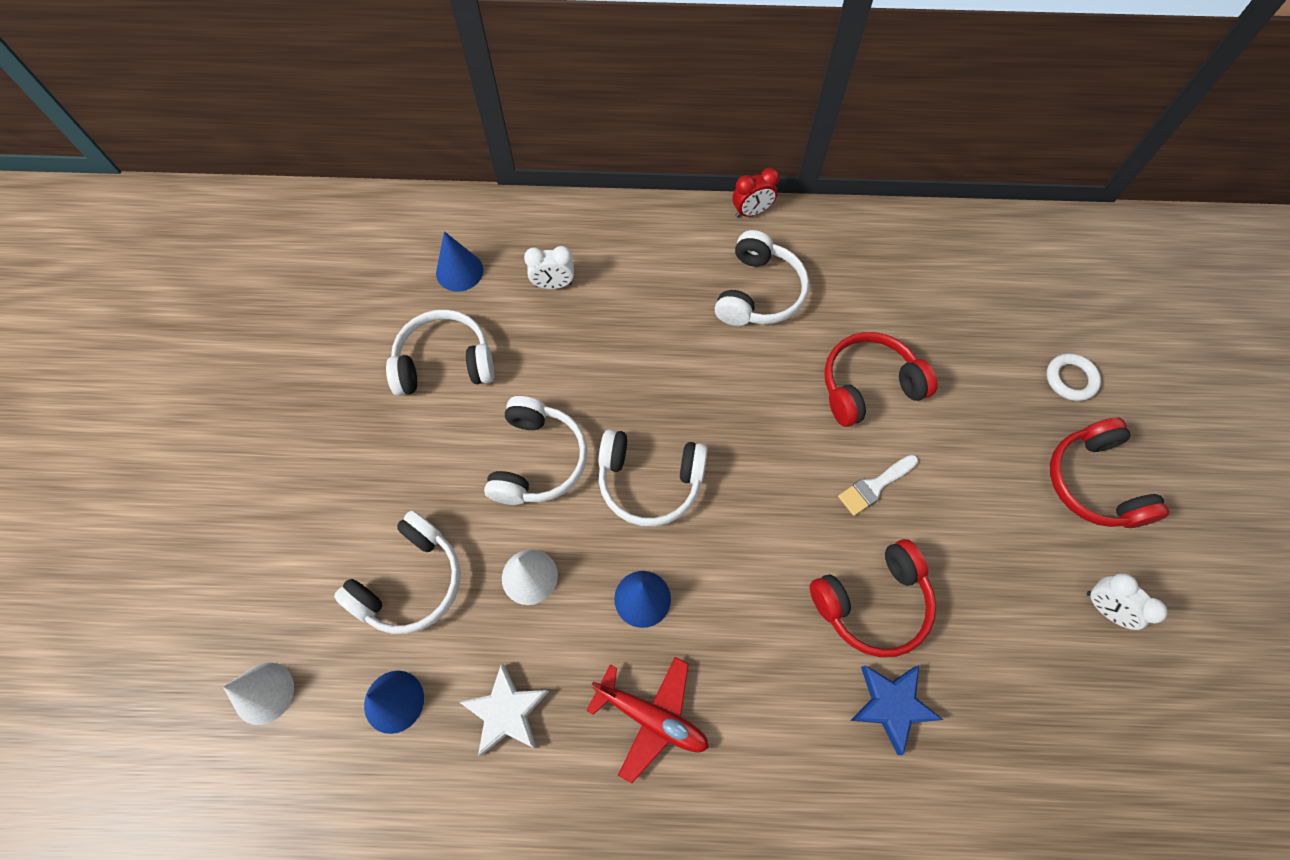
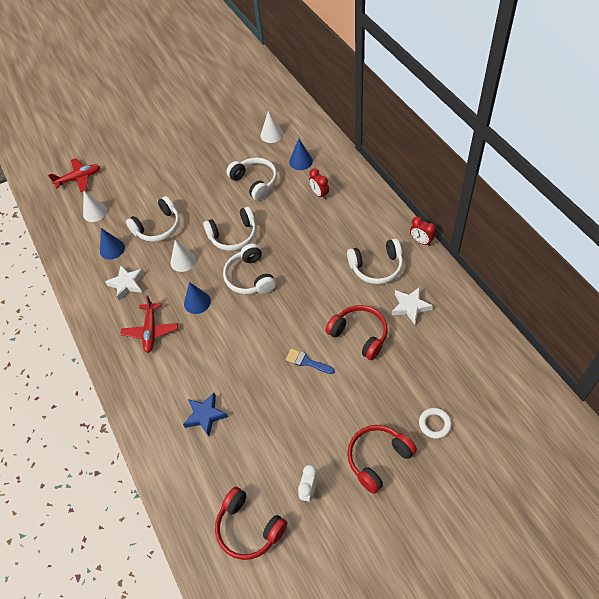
camera: 65 degrees right, 10 degrees down
white headphones [334,510,461,634] -> white headphones turned 45 degrees counterclockwise [126,196,180,242]
white clock [524,246,574,289] -> red clock [309,168,329,199]
red headphones [810,539,936,657] -> red headphones moved to [215,487,287,560]
white brush [838,455,918,516] -> blue brush [286,349,335,374]
none -> red plane [48,158,100,192]
none -> white cone [260,111,283,143]
none -> white star [392,287,433,325]

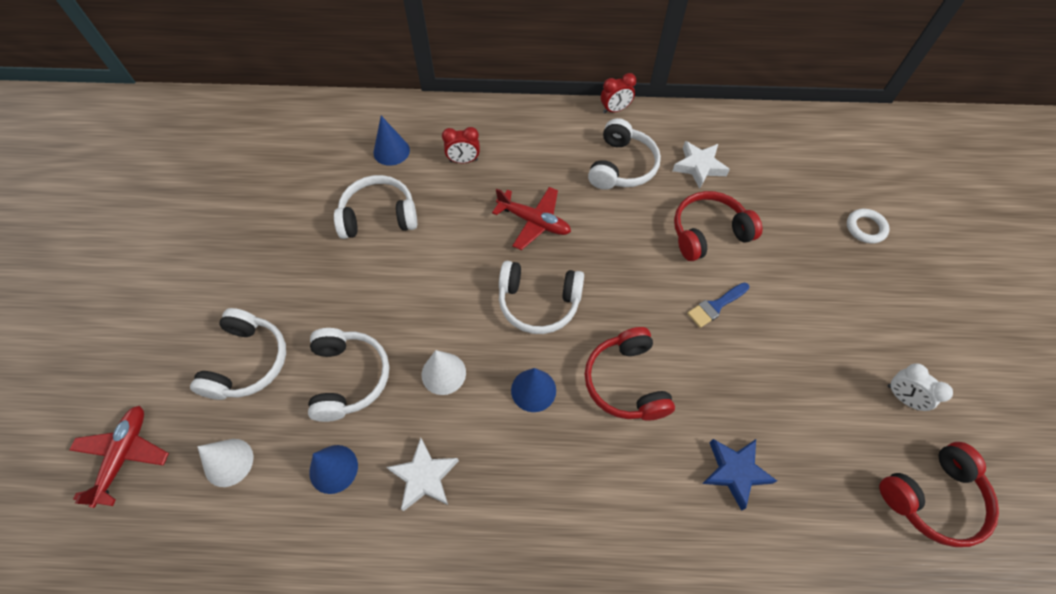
camera: 65 degrees left, 5 degrees up
red plane [121,296,178,353] -> red plane moved to [492,187,571,250]
white headphones [203,206,256,251] -> white headphones moved to [190,308,286,400]
white cone [260,111,283,143] -> none
red headphones [347,425,417,494] -> red headphones moved to [585,327,675,421]

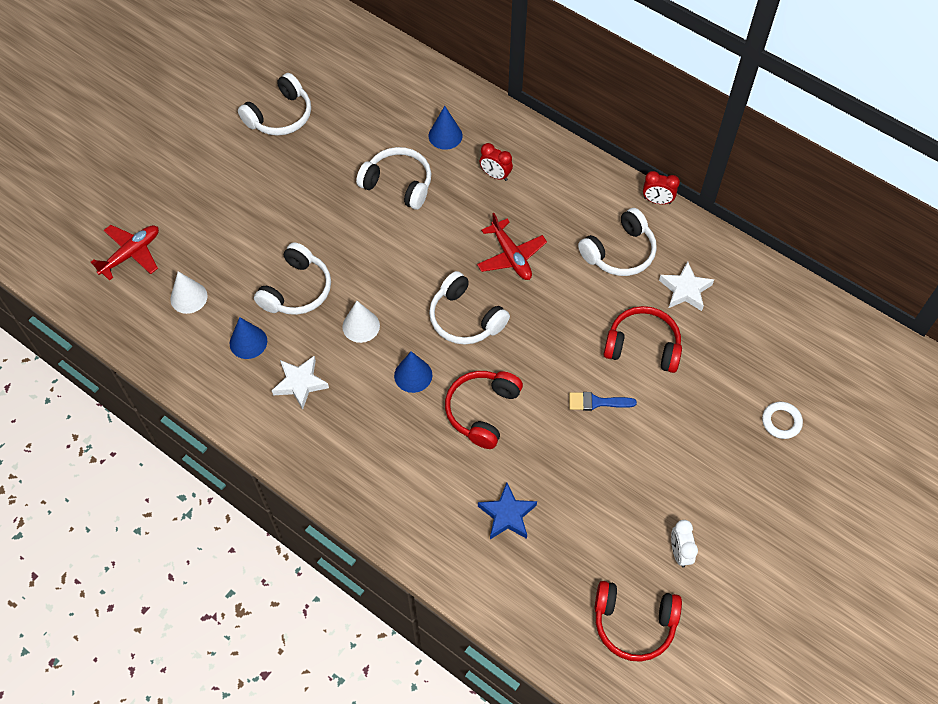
camera: 35 degrees right, 0 degrees up
white headphones [190,308,286,400] -> white headphones moved to [238,73,311,136]

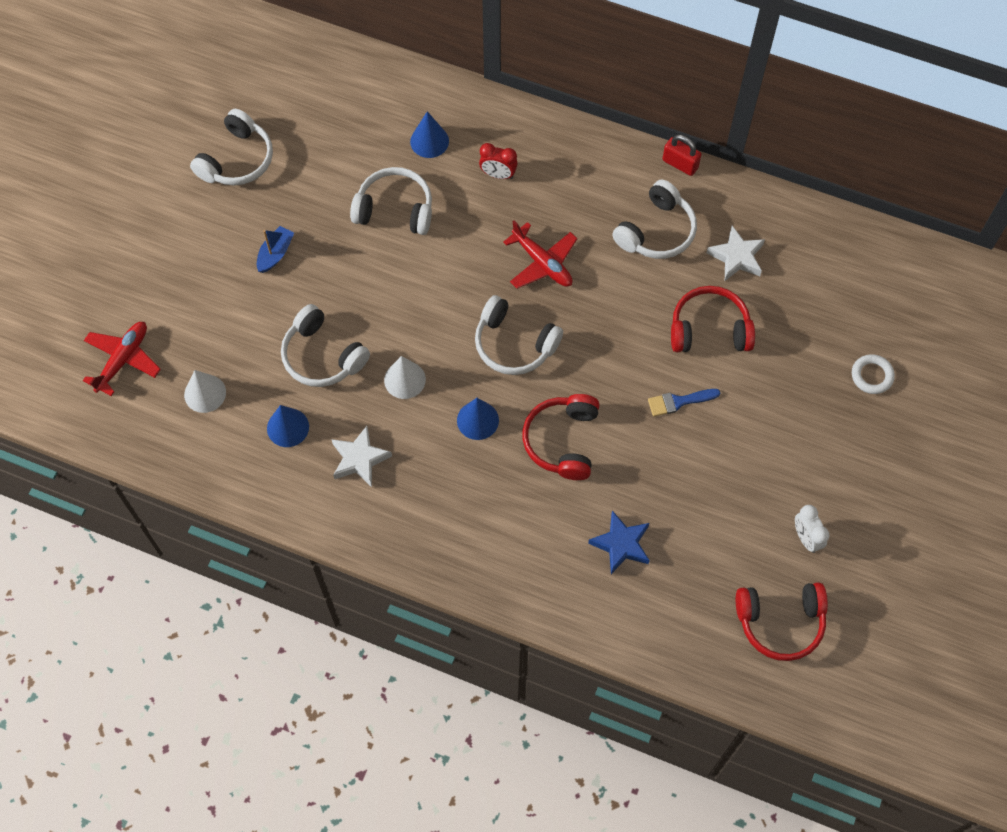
camera: 15 degrees left, 5 degrees up
white headphones [254,242,331,315] -> white headphones turned 120 degrees clockwise [281,304,370,387]
red clock [643,171,680,204] -> red padlock [662,135,702,176]
none -> blue boat [257,226,294,273]

